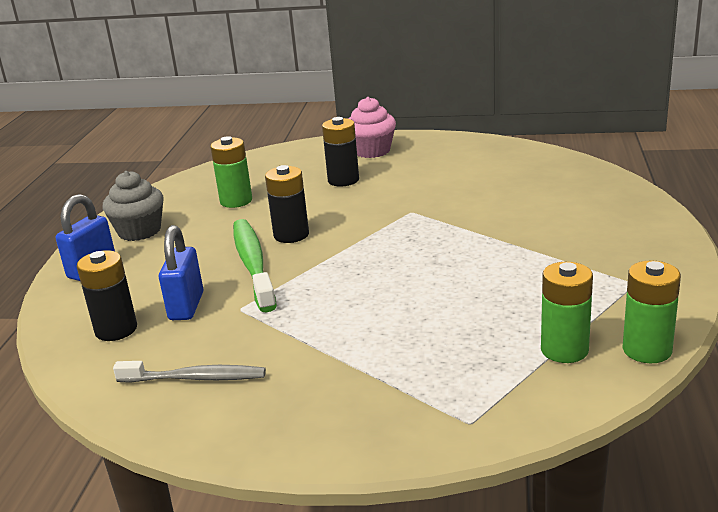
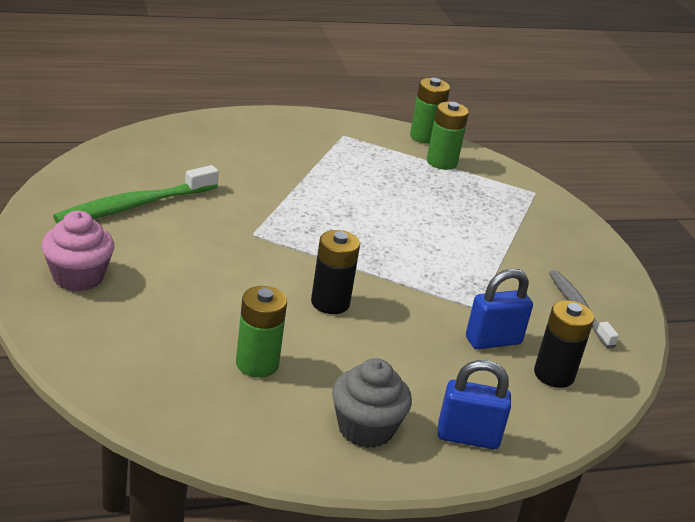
camera: 120 degrees left, 5 degrees up
green toothbrush [233,219,277,312] -> green toothbrush moved to [53,165,219,223]
black battery [322,117,359,187] -> none

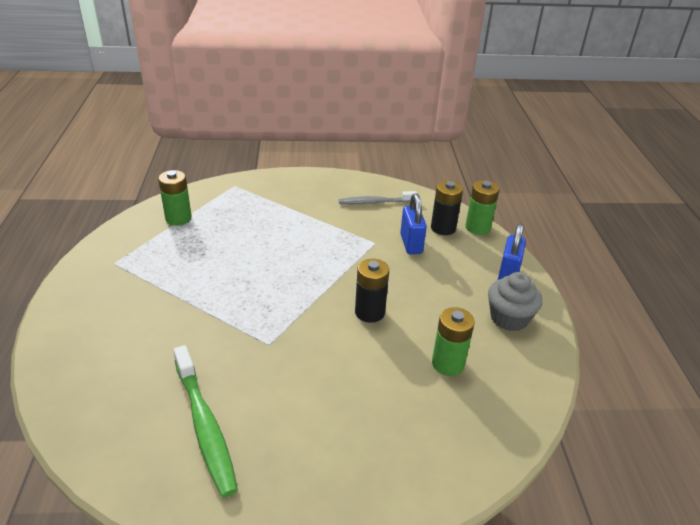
camera: 75 degrees left, 5 degrees up
pink cupcake [42,211,114,291] -> none
green battery [410,78,450,144] -> green battery moved to [466,180,499,235]

